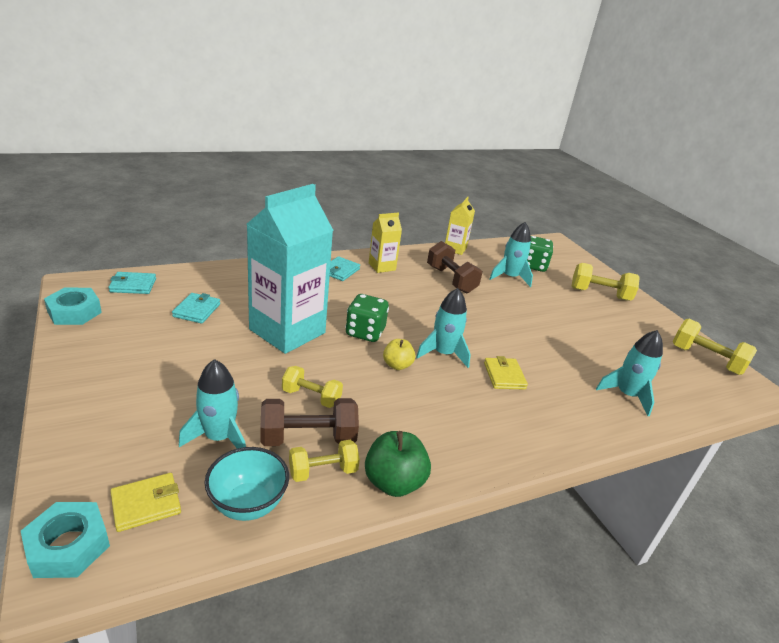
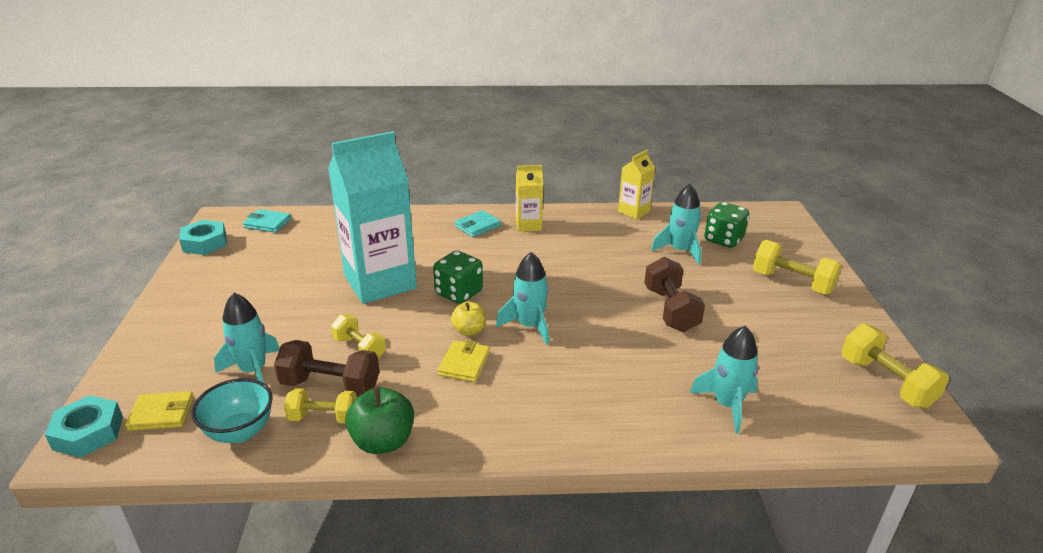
camera: 25 degrees right, 0 degrees up
turquoise wallet [172,293,220,324] -> none
brown dumbbell [427,241,482,293] -> brown dumbbell moved to [644,257,705,332]
yellow wallet [484,356,528,389] -> yellow wallet moved to [438,340,490,382]

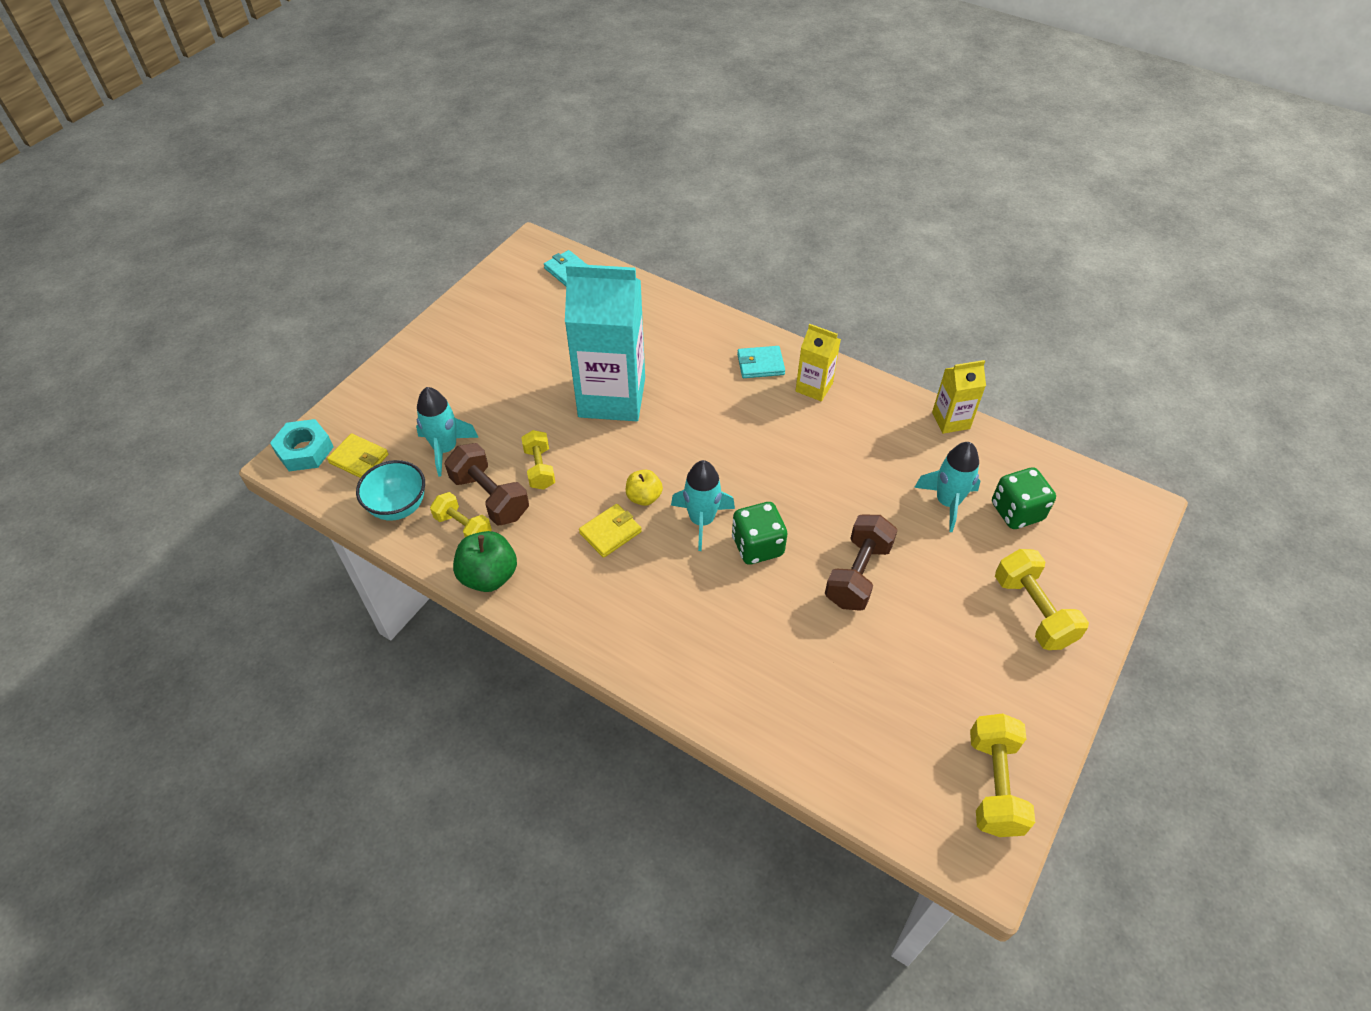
camera: 35 degrees right, 20 degrees up
turquoise nut [179,220,227,255] -> none
green dice [433,251,483,304] -> green dice moved to [732,502,787,564]
turquoise rocket [690,326,759,434] -> none

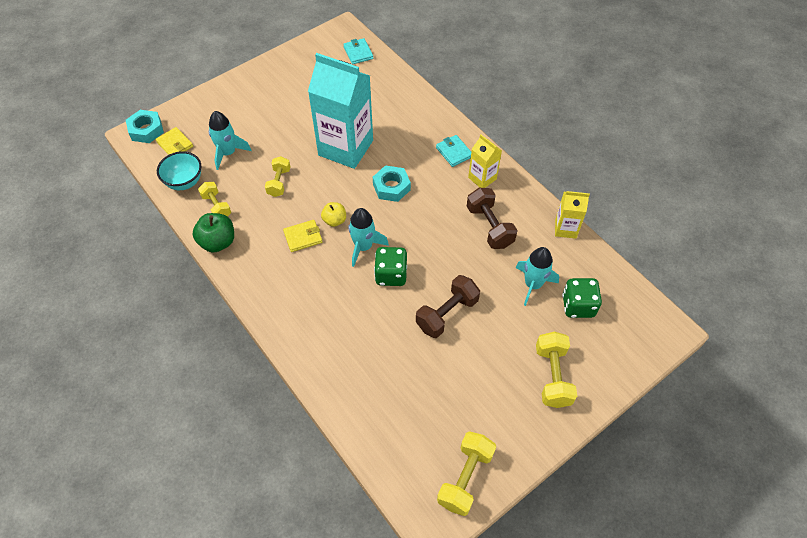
camera: 20 degrees right, 5 degrees up
brown dumbbell [445,443,529,526] -> brown dumbbell moved to [467,188,518,249]
turquoise wallet [737,346,785,378] -> turquoise wallet turned 45 degrees clockwise [436,135,471,167]
none -> turquoise nut [373,165,411,202]

